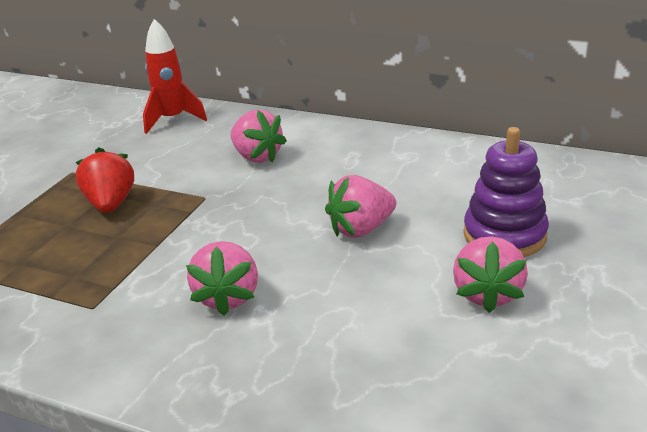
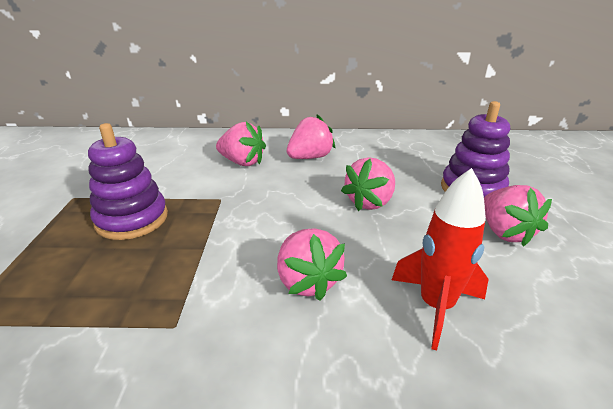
camera: 25 degrees left, 0 degrees up
red strawberry [75,147,134,213] -> purple stacking toy [88,123,168,240]
red rocket [143,19,207,134] -> red rocket moved to [392,168,489,350]
none -> pink strawberry [287,115,336,159]

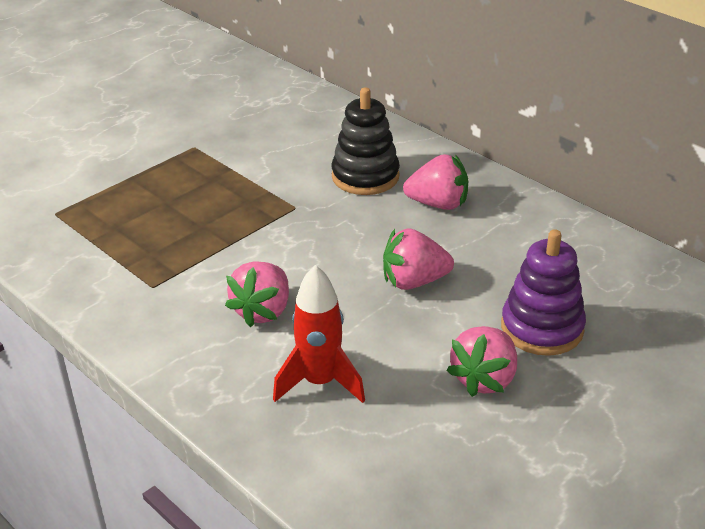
camera: 45 degrees right, 5 degrees up
purple stacking toy [88,123,168,240] -> none
pink strawberry [216,122,266,166] -> black stacking toy [332,87,400,195]

